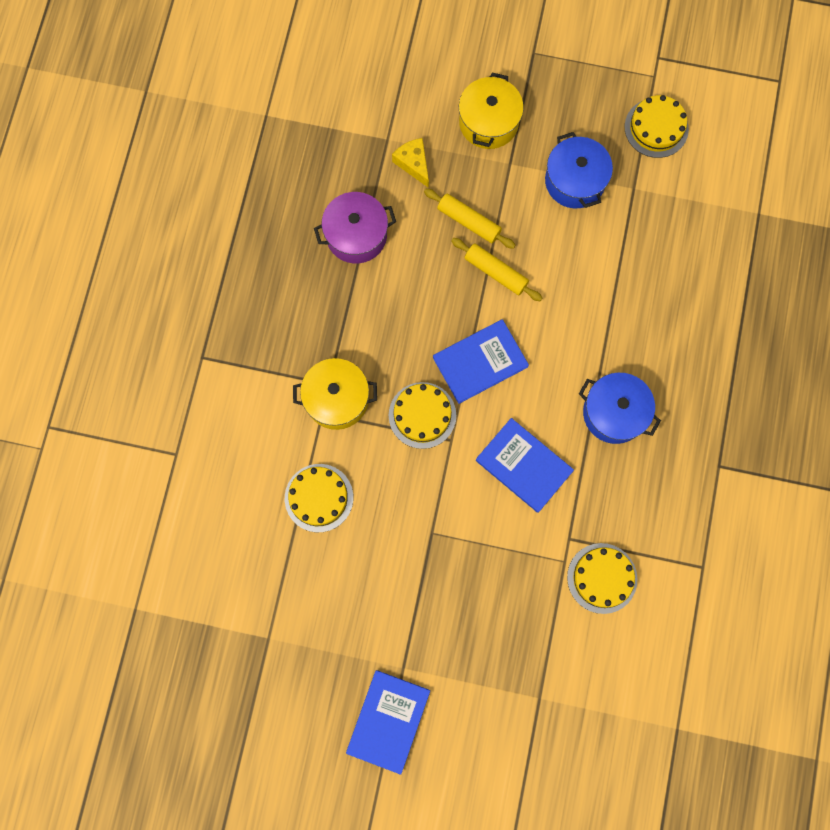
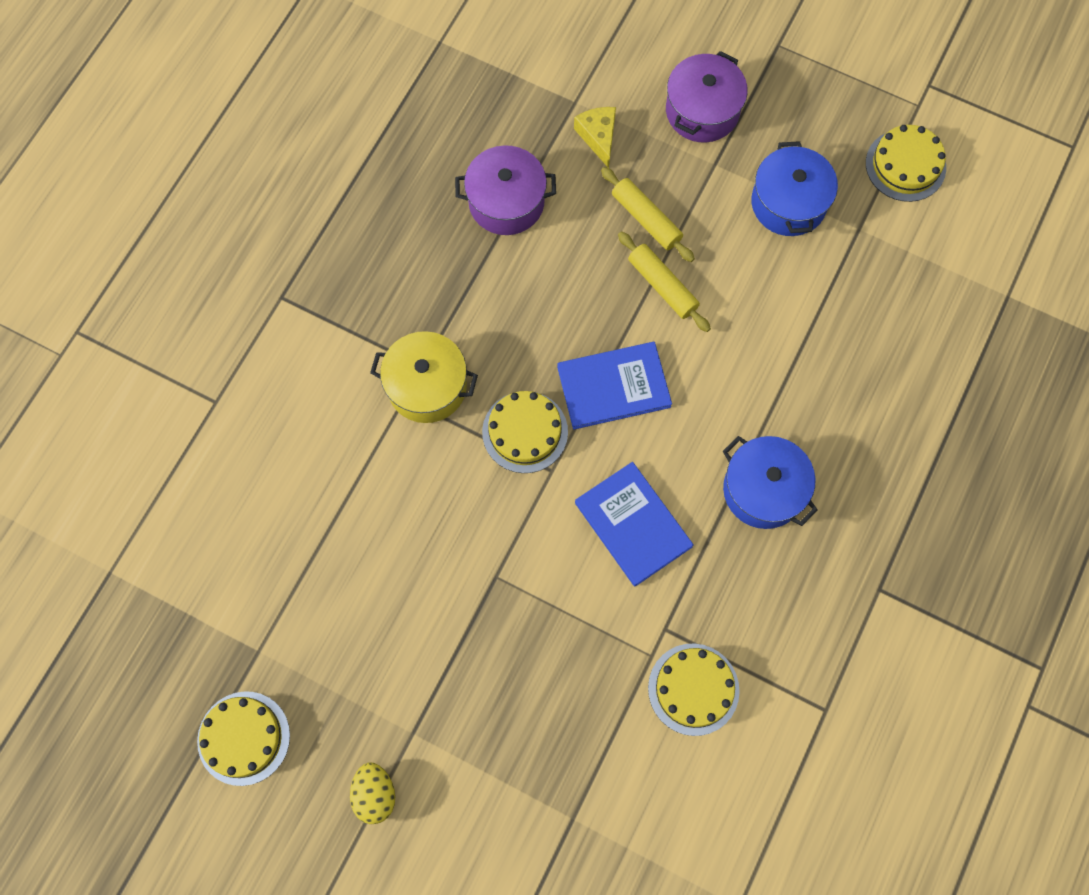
camera: 15 degrees right, 5 degrees down
yellow cake [285,464,353,532] -> yellow cake moved to [197,691,290,786]
blue book [346,670,430,775] -> yellow egg [350,762,395,824]
yellow pot [459,72,524,149] -> purple pot [666,51,748,142]

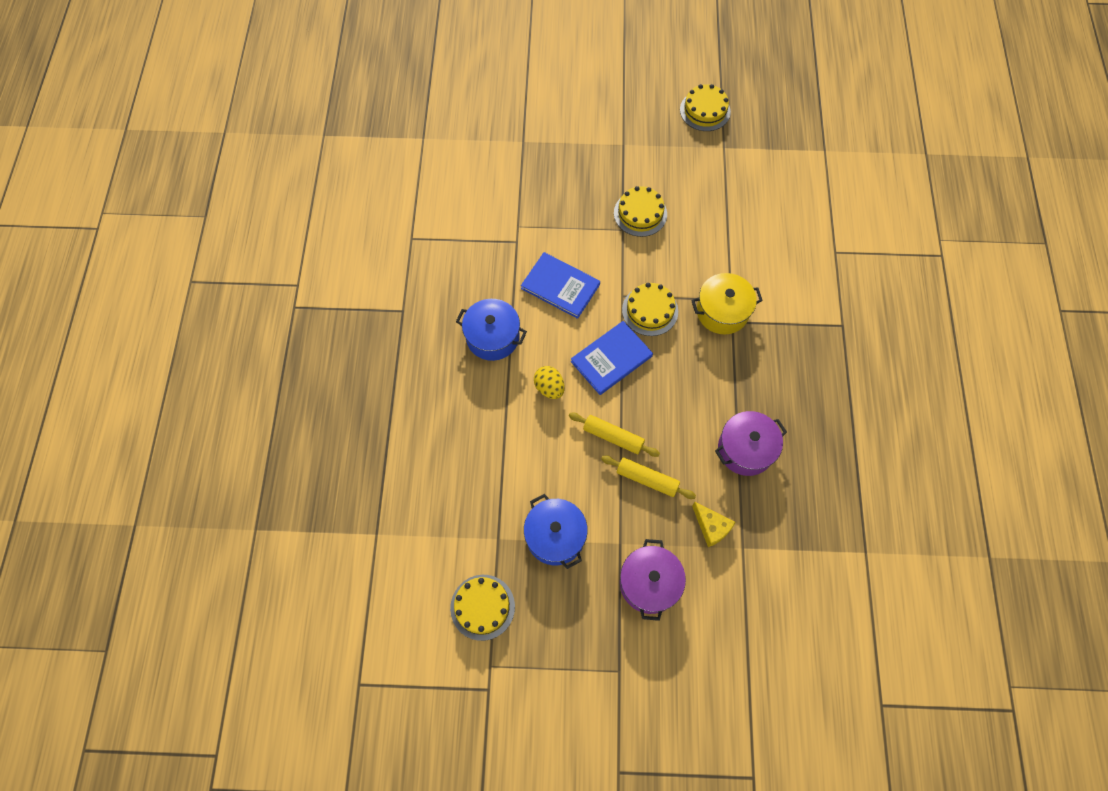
camera: 155 degrees right, 5 degrees down
yellow egg [350,762,395,824] -> yellow egg moved to [534,366,565,399]
yellow cake [648,643,740,736] -> yellow cake moved to [614,186,667,237]

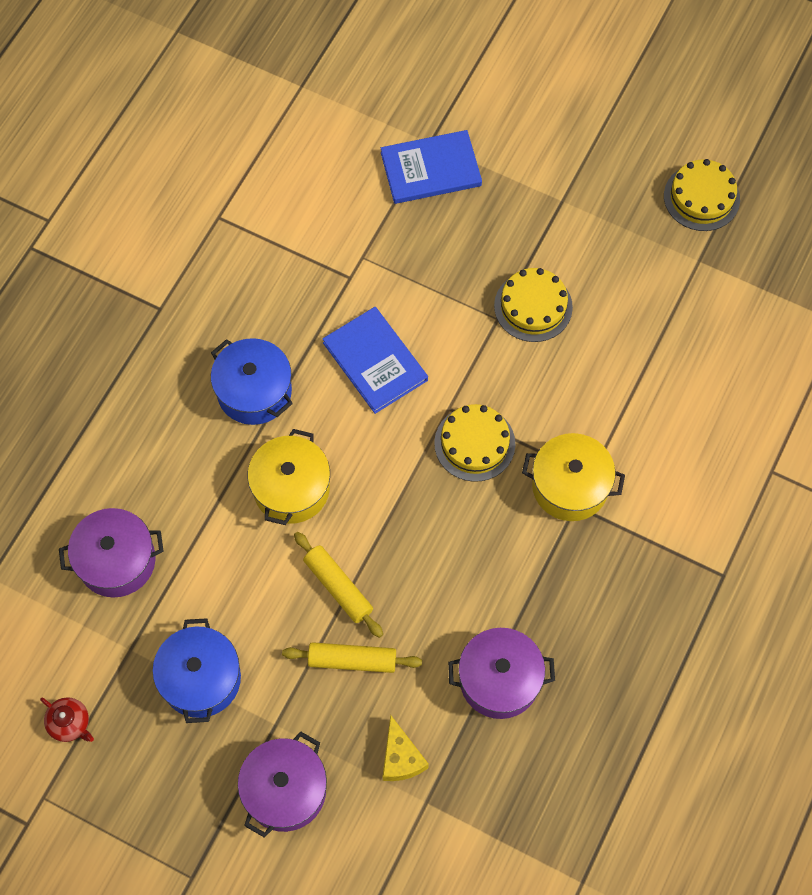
camera: 25 degrees right, 0 degrees up
yellow cake [450,575,515,641] -> red teapot [40,697,94,742]
yellow egg [534,366,565,399] -> yellow pot [248,429,330,525]
blue book [571,321,653,395] -> blue book moved to [381,130,482,204]
yellow rolling pin [601,456,696,499] -> yellow rolling pin turned 45 degrees counterclockwise [282,642,422,673]
none -> purple pot [59,508,164,598]

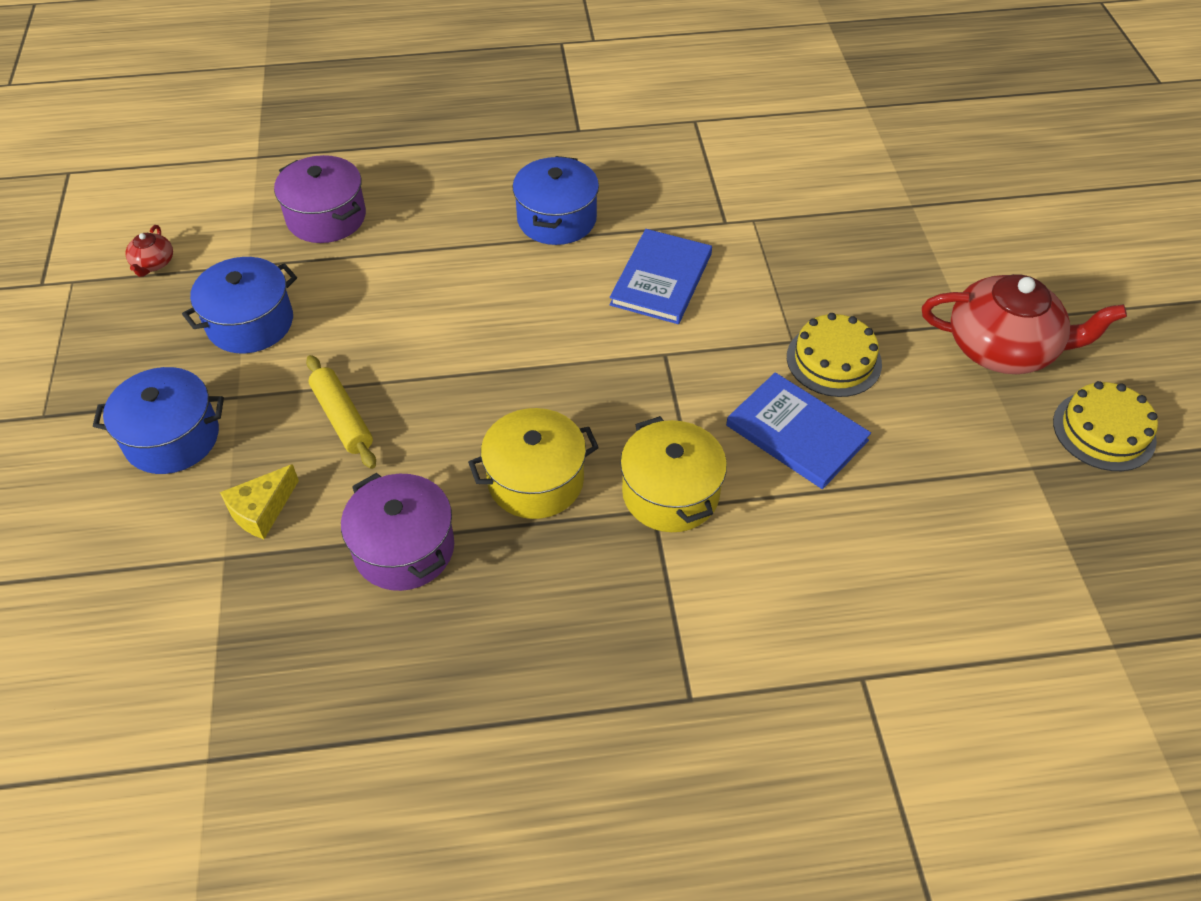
camera: 55 degrees right, 15 degrees down
purple pot [238,732,327,837] -> blue pot [93,367,224,474]
yellow pot [248,429,330,525] -> yellow pot moved to [468,408,599,519]
yellow rolling pin [294,532,383,638] -> none
blue book [381,130,482,204] -> blue book moved to [726,372,871,489]
yellow cake [434,404,515,482] -> none
none -> red teapot [922,274,1127,374]

